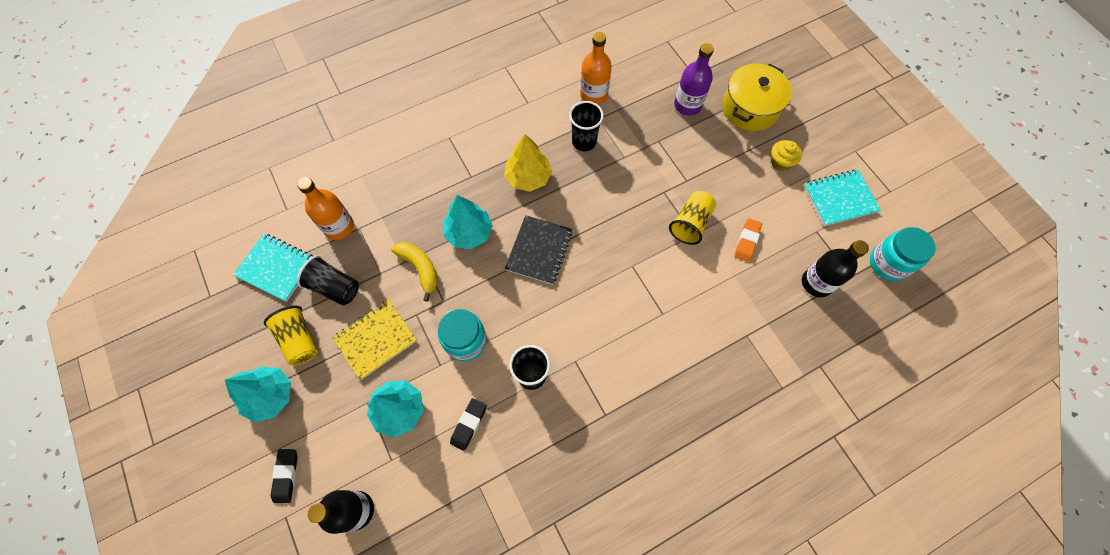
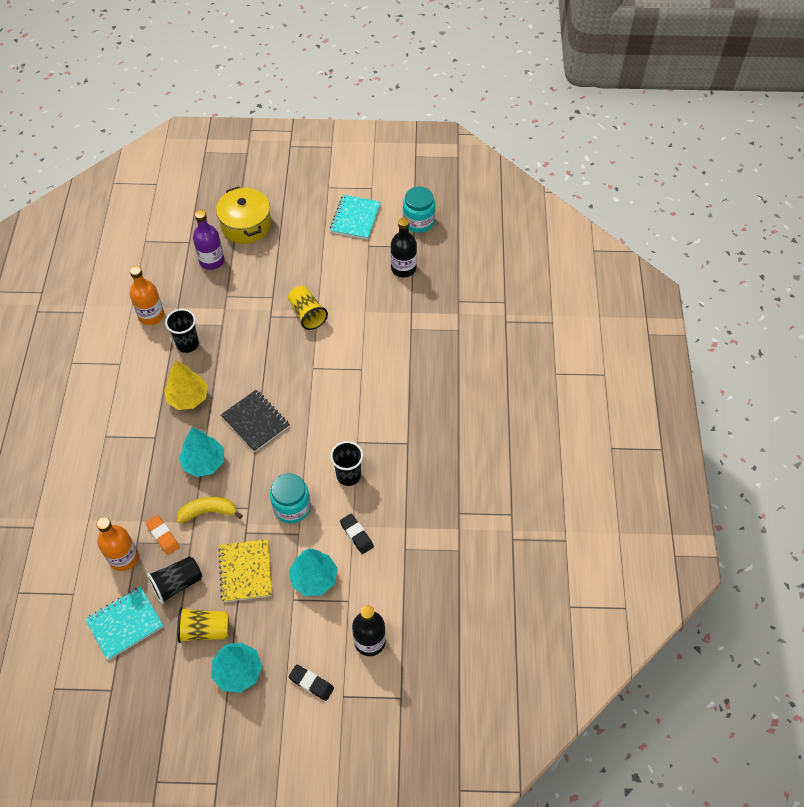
camera: 60 degrees left, 10 degrees down
orange eraser [734,218,762,262] -> orange eraser moved to [146,515,180,555]
yellow cupcake [770,140,802,171] -> none

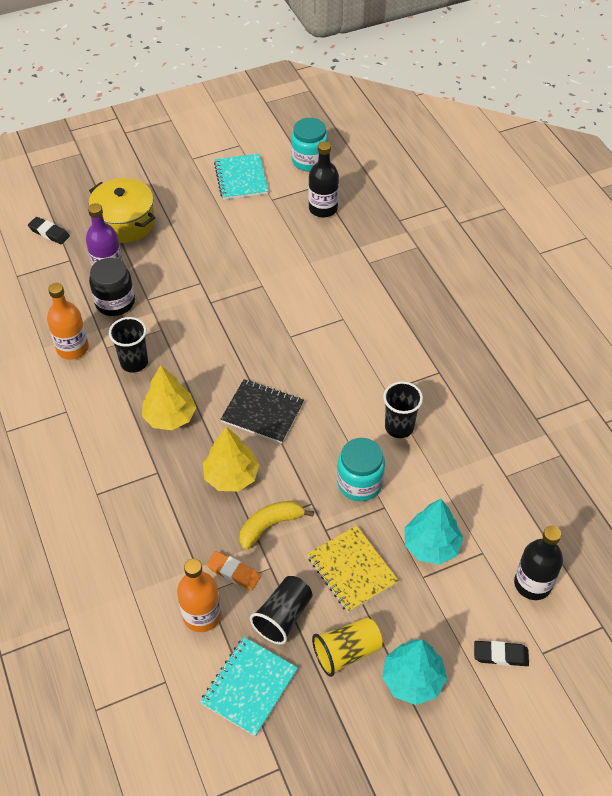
camera: 25 degrees left, 5 degrees down
turquoise tree [179,428,224,477] -> yellow tree [203,427,259,492]
yellow cup [288,286,328,330] -> none
black eraser [340,514,374,554] -> black eraser moved to [28,217,70,244]
none -> black jar [89,258,135,316]

